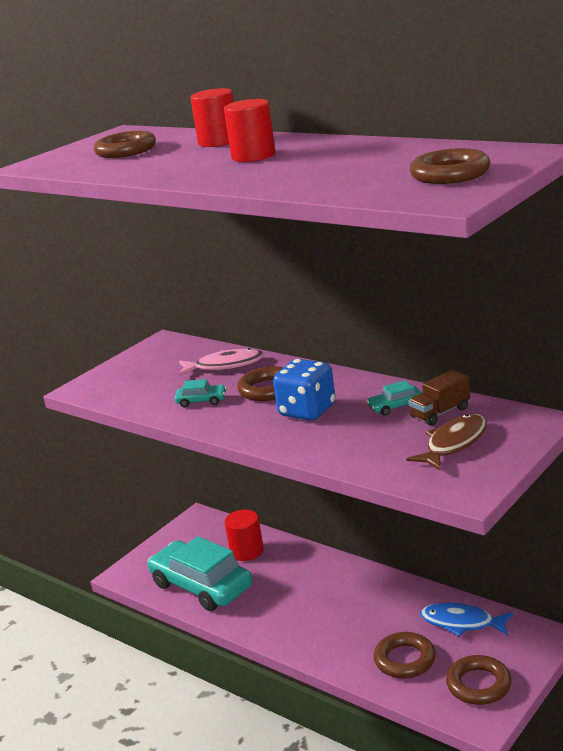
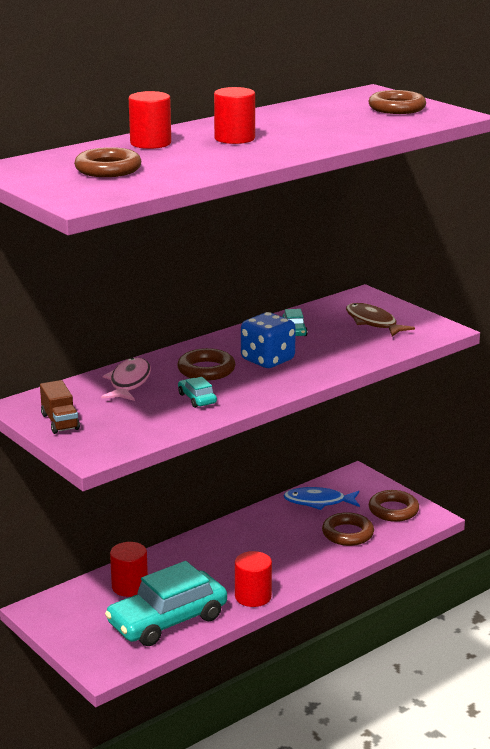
camera: 80 degrees left, 0 degrees up
turquoise car [175,379,227,407] -> turquoise car turned 45 degrees counterclockwise [178,377,217,408]
brown truck [408,370,470,426] -> brown truck moved to [40,380,80,434]
blue fish [420,603,513,637] -> blue fish turned 60 degrees clockwise [283,487,360,510]
none -> red cylinder [235,551,272,607]

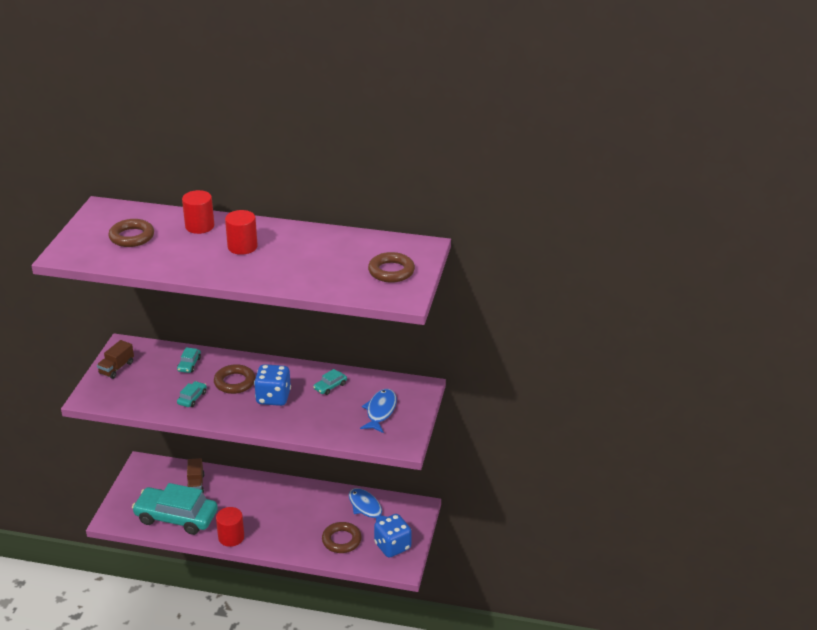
camera: 50 degrees right, 10 degrees up
pink fish [101,358,151,401] -> turquoise car [177,347,201,373]
red cylinder [110,542,148,597] -> brown truck [187,458,205,493]
brown fish [346,303,415,336] -> blue fish [360,389,397,433]
brown ring [369,490,419,522] -> blue dice [374,514,412,558]

